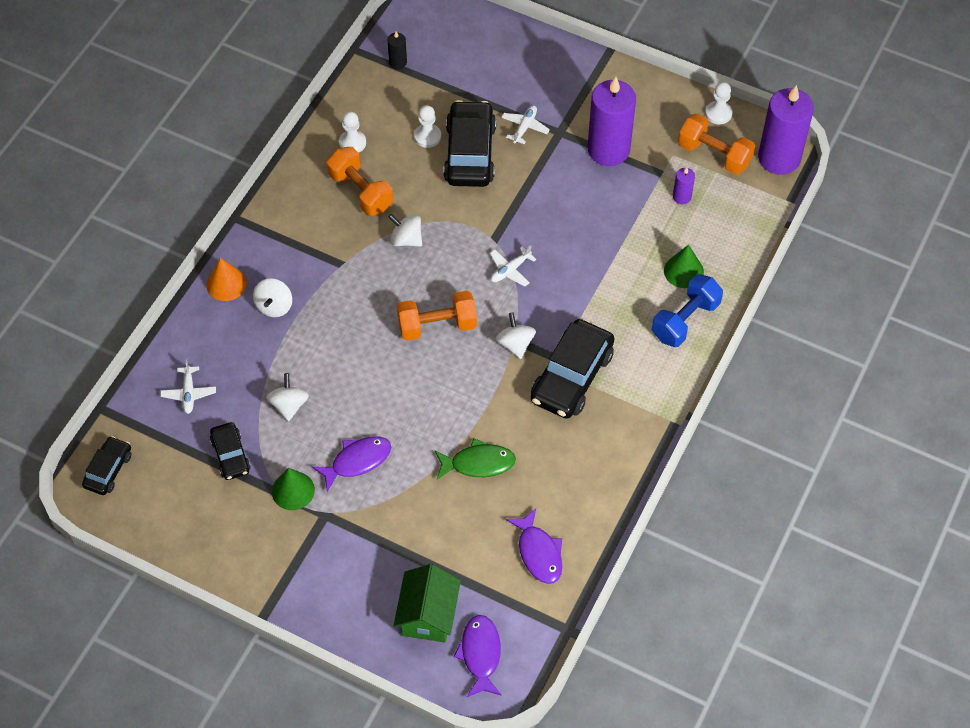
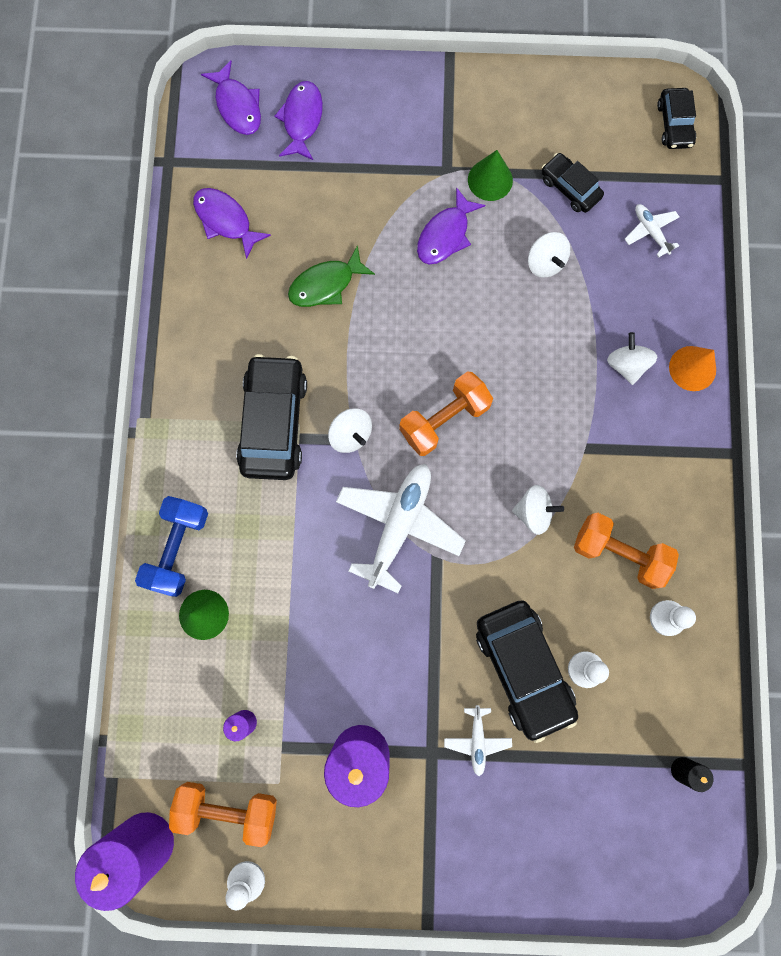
camera: 155 degrees right, 20 degrees up
green house [394,564,461,643] -> purple fish [274,81,323,160]
white plane [490,245,536,287] -> white plane [336,464,466,593], size x2.06

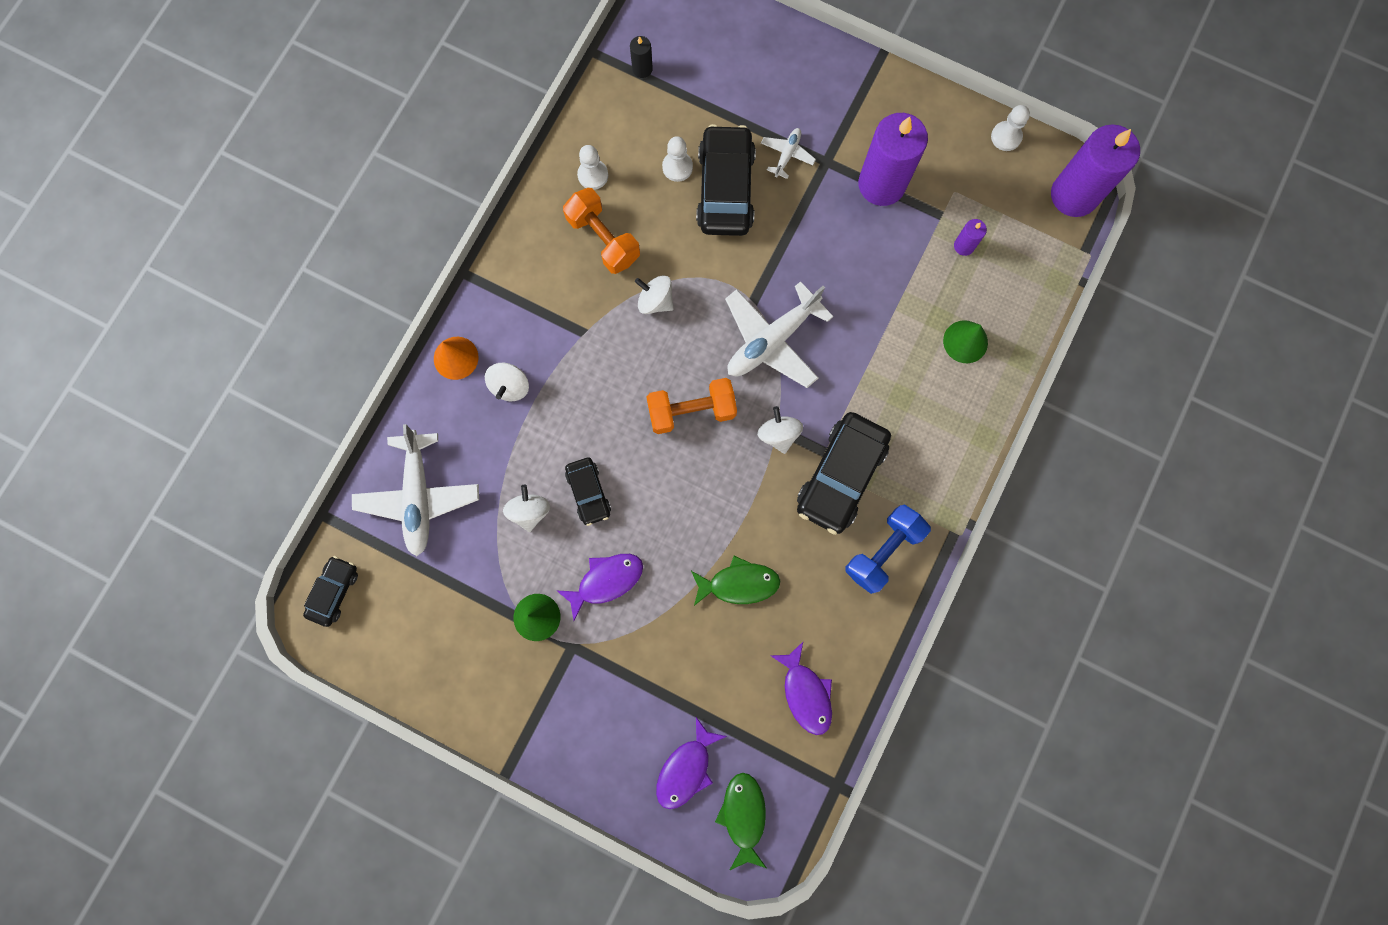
camera: 155 degrees left, 0 degrees up
blue dumbbell [135,496,208,597] -> blue dumbbell moved to [845,505,931,594]
orange dumbbell [169,782,277,847] -> none
purple fish [201,60,261,135] -> green fish [715,773,767,871]
black car [541,153,604,213] -> black car moved to [565,458,611,526]
white plane [625,204,679,257] -> white plane [352,424,479,556], size x2.06

